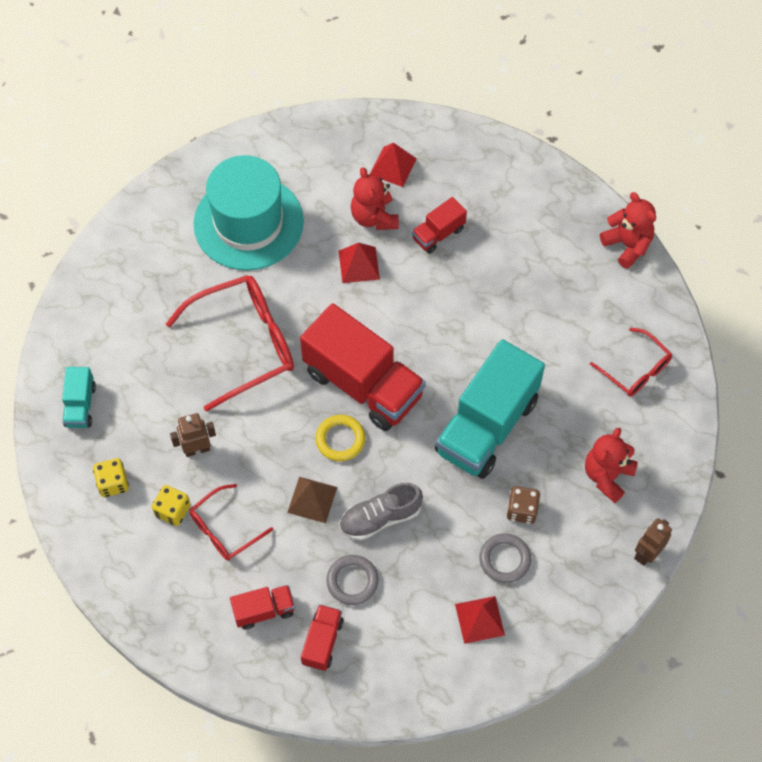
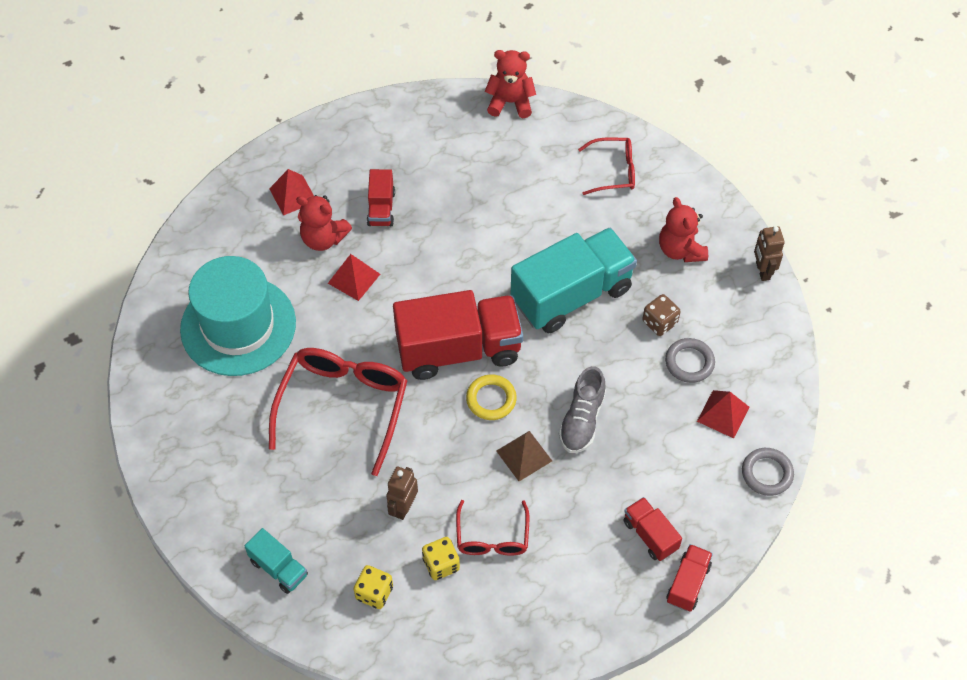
camera: 50 degrees left, 5 degrees down
red truck [230,585,295,629] -> red truck moved to [666,544,713,612]
grey ring [326,555,379,605] -> grey ring moved to [742,448,794,496]
turquoise truck [435,339,545,479] -> turquoise truck turned 105 degrees counterclockwise [511,228,637,334]

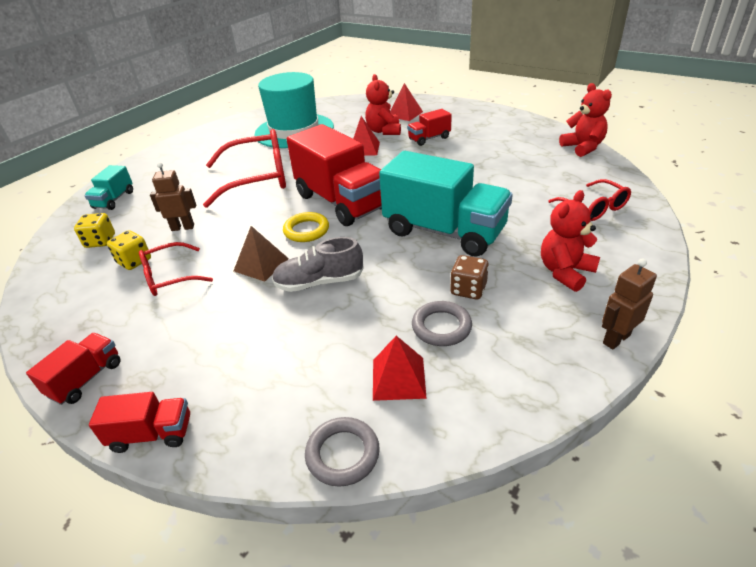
camera: 65 degrees right, 20 degrees down
red truck [623,497,682,561] -> red truck moved to [26,333,121,405]

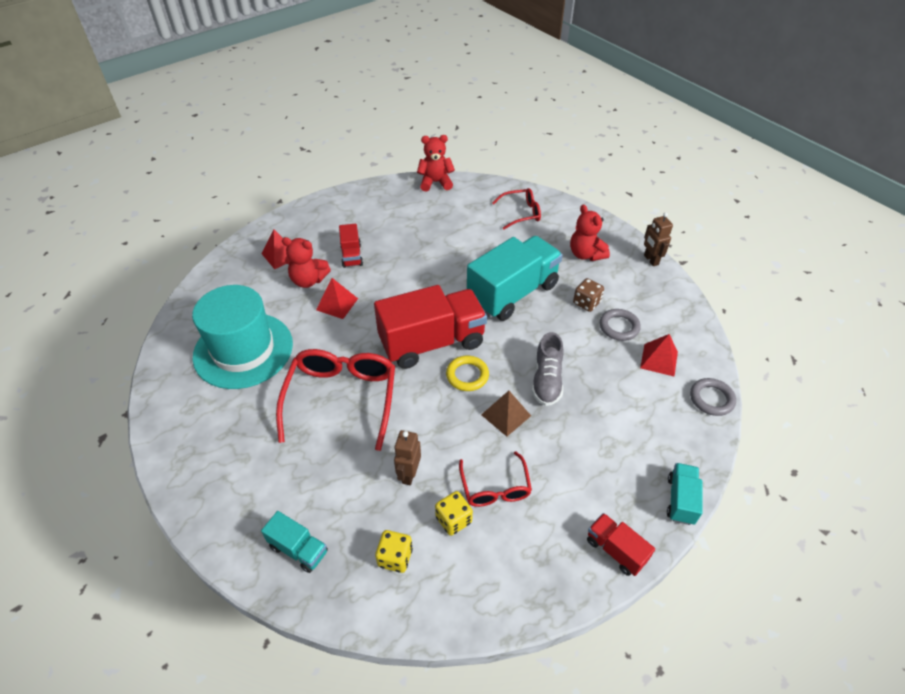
camera: 75 degrees left, 10 degrees up
red truck [89,392,190,453] -> turquoise truck [667,463,703,525]

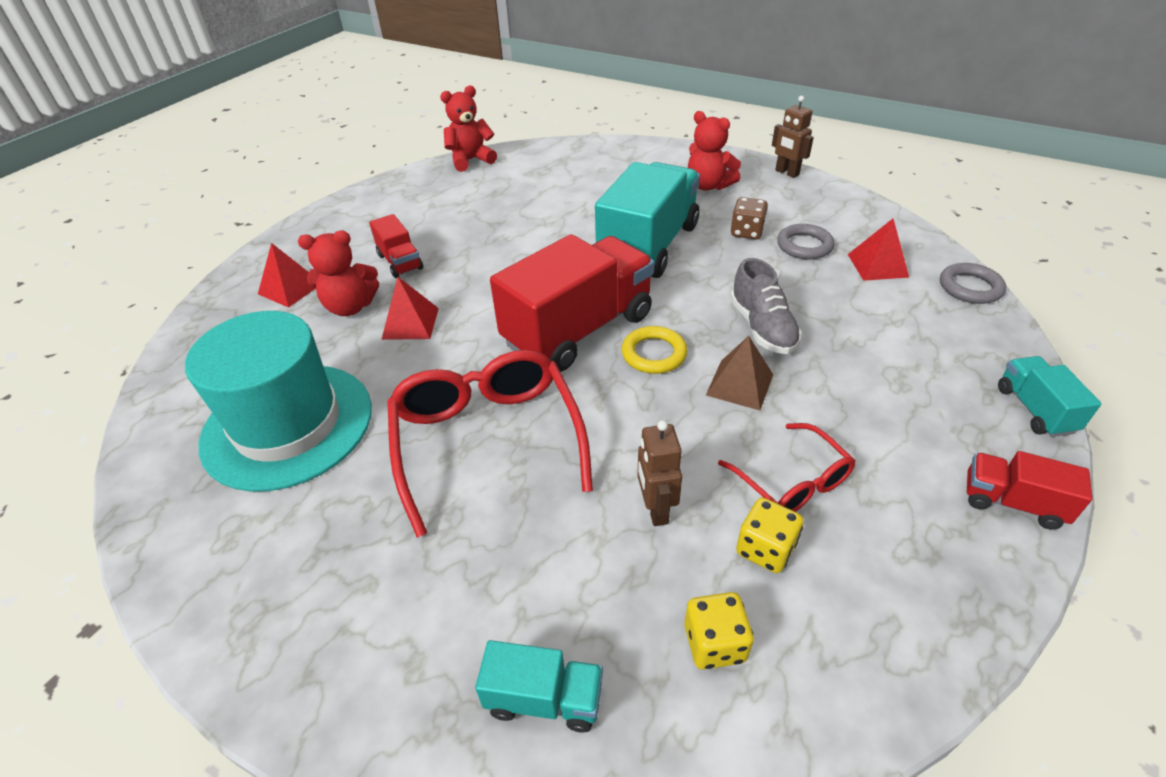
camera: 20 degrees left, 5 degrees down
red glasses [492,188,541,230] -> none

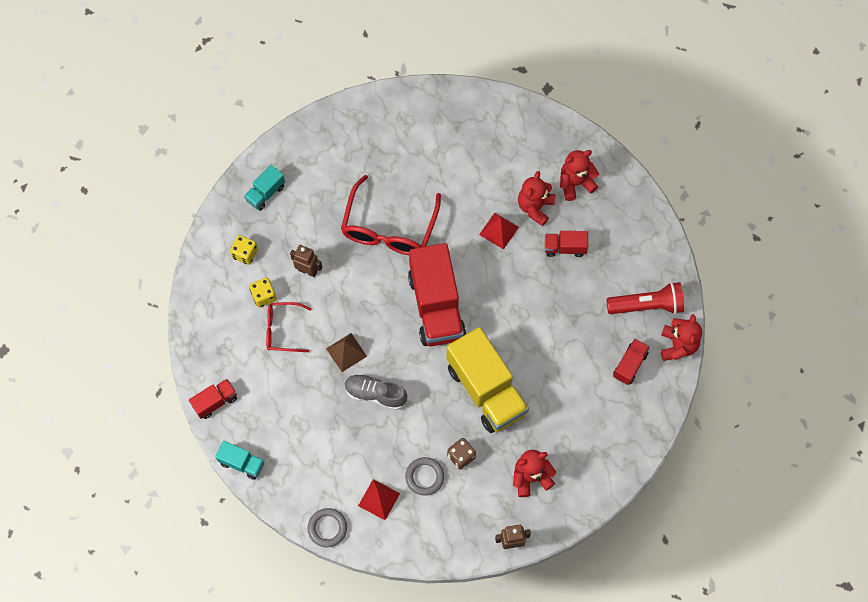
camera: 120 degrees right, 25 degrees up
turquoise hat [185,311,372,492] -> none
red pyramid [258,243,316,308] -> red teddy bear [560,150,599,201]
red glasses [387,350,593,538] -> red glasses turned 90 degrees clockwise [341,175,441,255]
turquoise truck [595,162,700,278] -> yellow truck [446,327,529,433]
yellow ring [622,326,687,374] -> none
none -> red flashlight [606,282,684,314]
none -> red truck [613,339,650,385]

